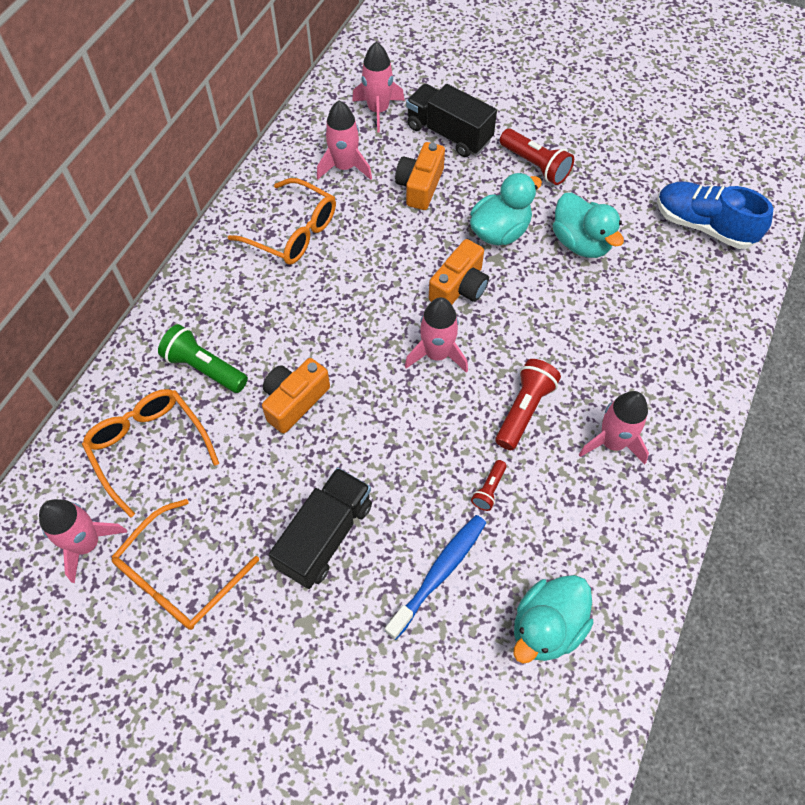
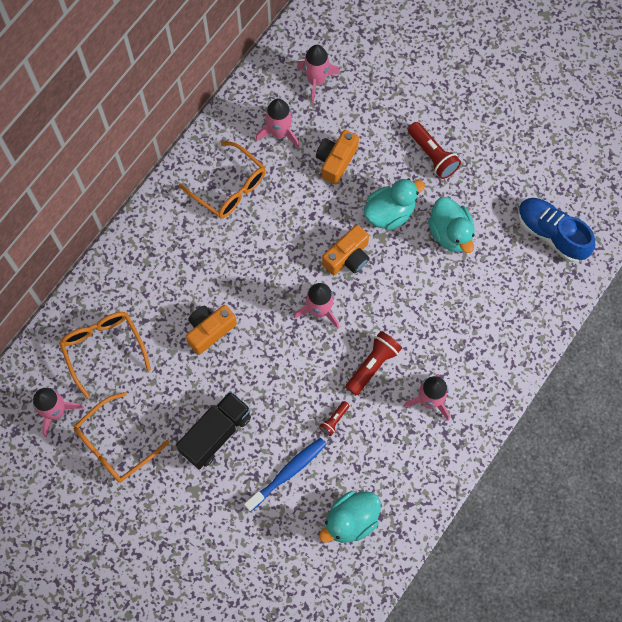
camera: 10 degrees right, 10 degrees up
green flashlight [158,324,248,393] -> none
black truck [406,84,497,157] -> none

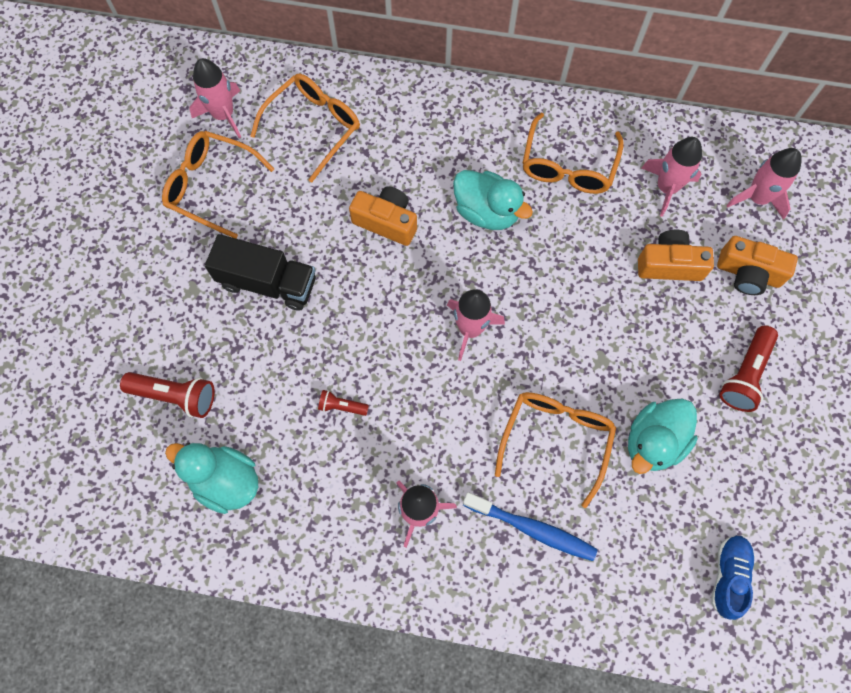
camera: 65 degrees right, 0 degrees up
blue toothbrush [244,438,326,512] -> blue toothbrush moved to [463,492,597,561]
orange camera [322,224,369,275] -> orange camera moved to [717,236,798,295]
red flashlight [346,331,402,395] -> red flashlight moved to [120,372,215,418]
turquoise duck [363,178,425,231] -> turquoise duck moved to [453,170,533,230]
blue shoe [518,198,595,263] -> blue shoe [711,535,755,620], size x0.65
none -> orange glasses [495,392,616,508]

